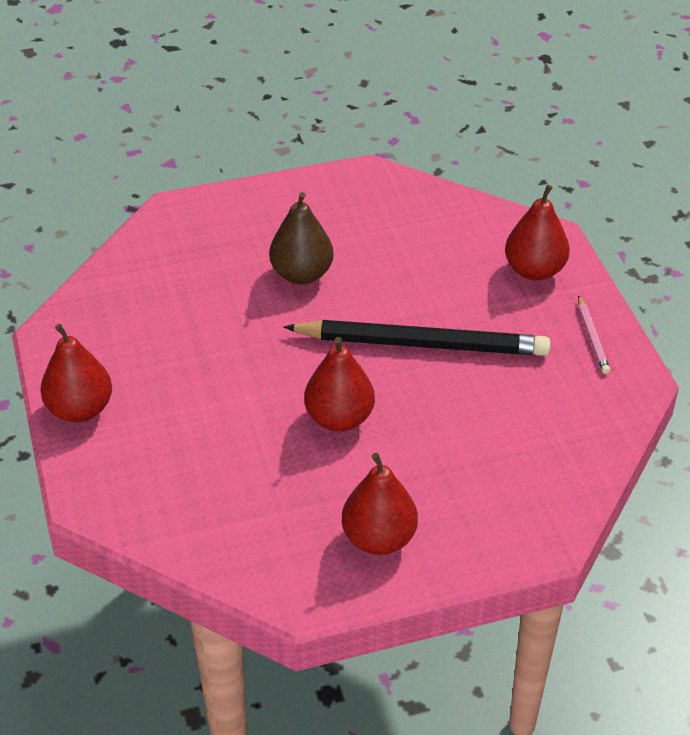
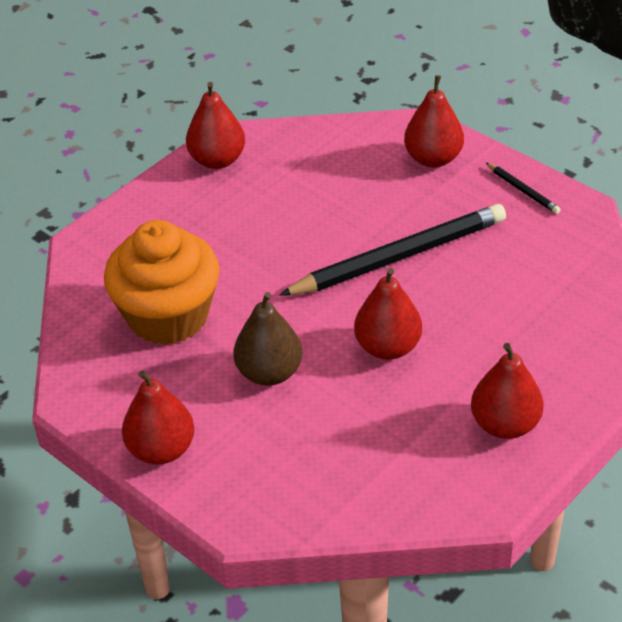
camera: 30 degrees left, 0 degrees up
brown pear [269,192,334,284] -> brown pear moved to [234,292,303,386]
pink pencil [578,295,610,374] -> black pencil [486,163,561,214]
none -> orange cupcake [104,220,220,345]
none -> red pear [186,82,245,169]

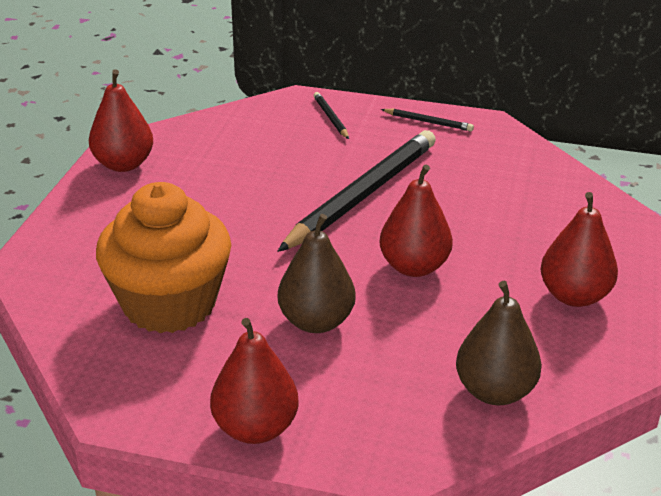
camera: 30 degrees left, 10 degrees down
red pear [404,75,464,168] -> black pencil [314,92,349,139]
none -> brown pear [456,281,542,405]

